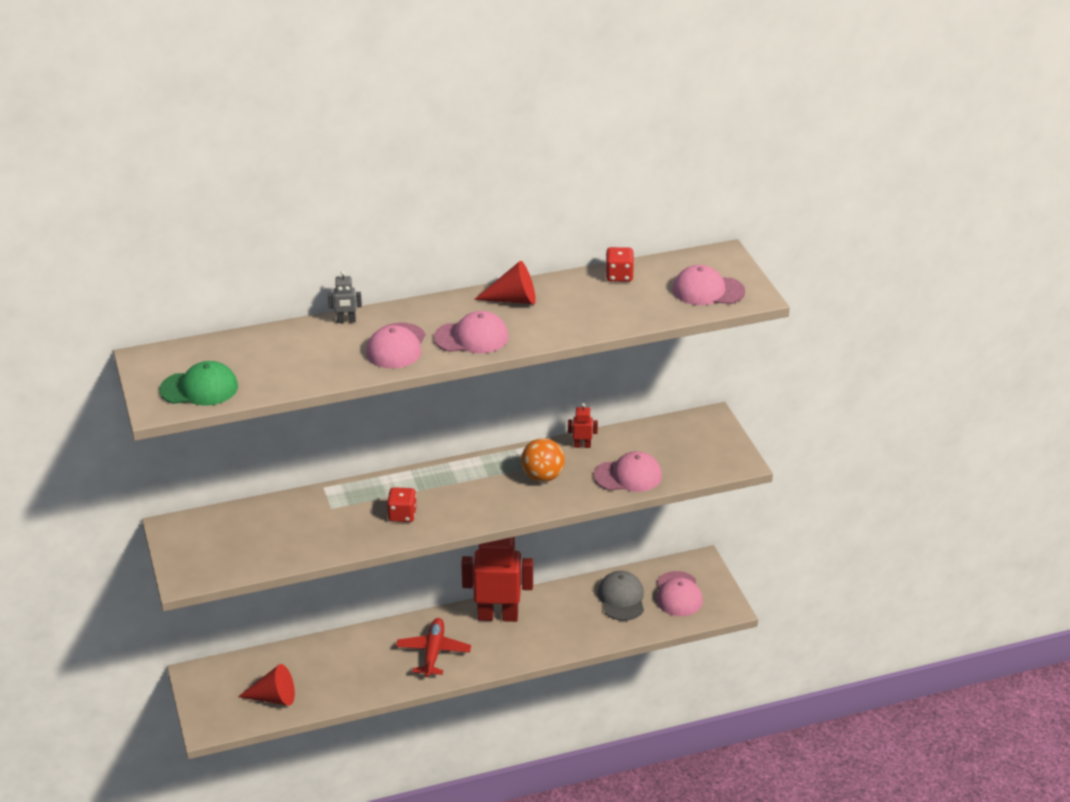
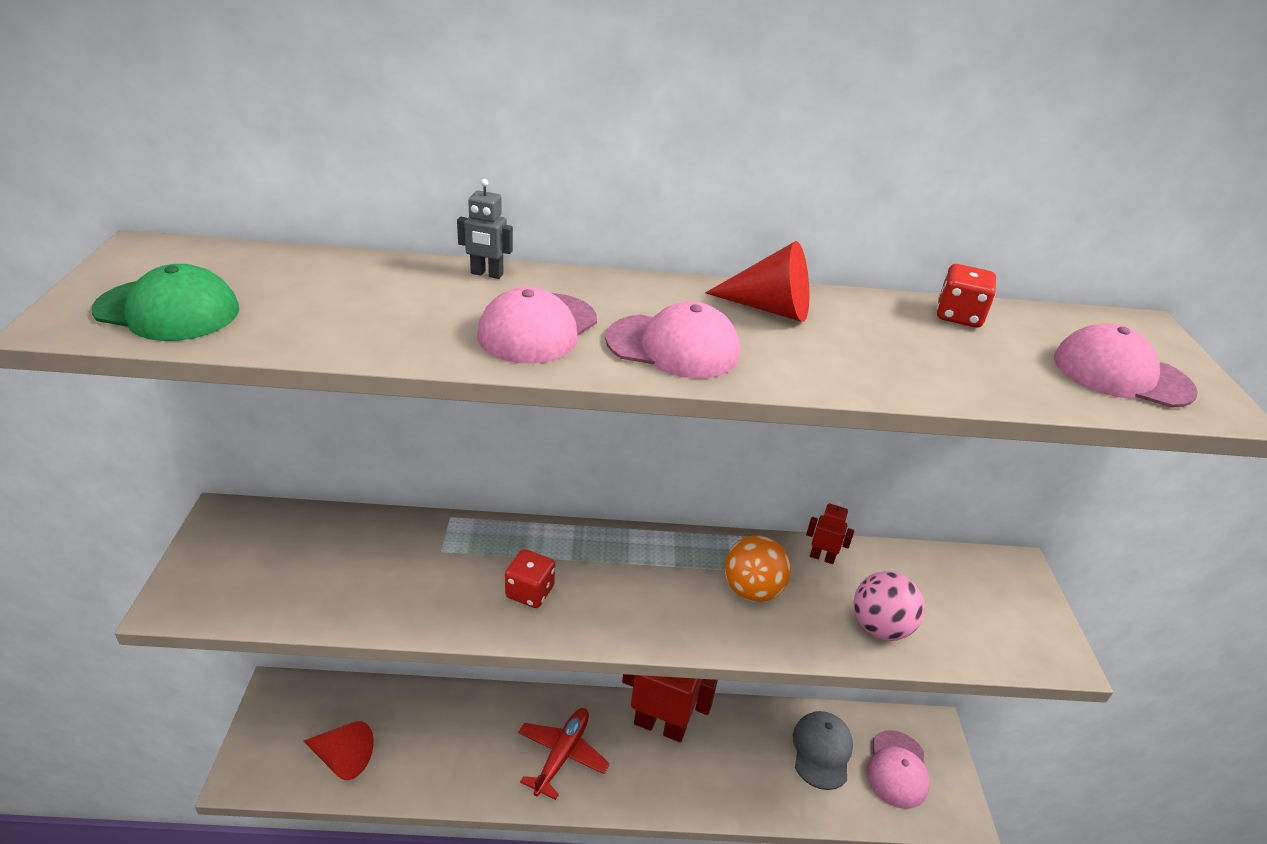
camera: 15 degrees right, 0 degrees up
pink cap [594,451,662,492] -> pink ball [854,571,925,641]

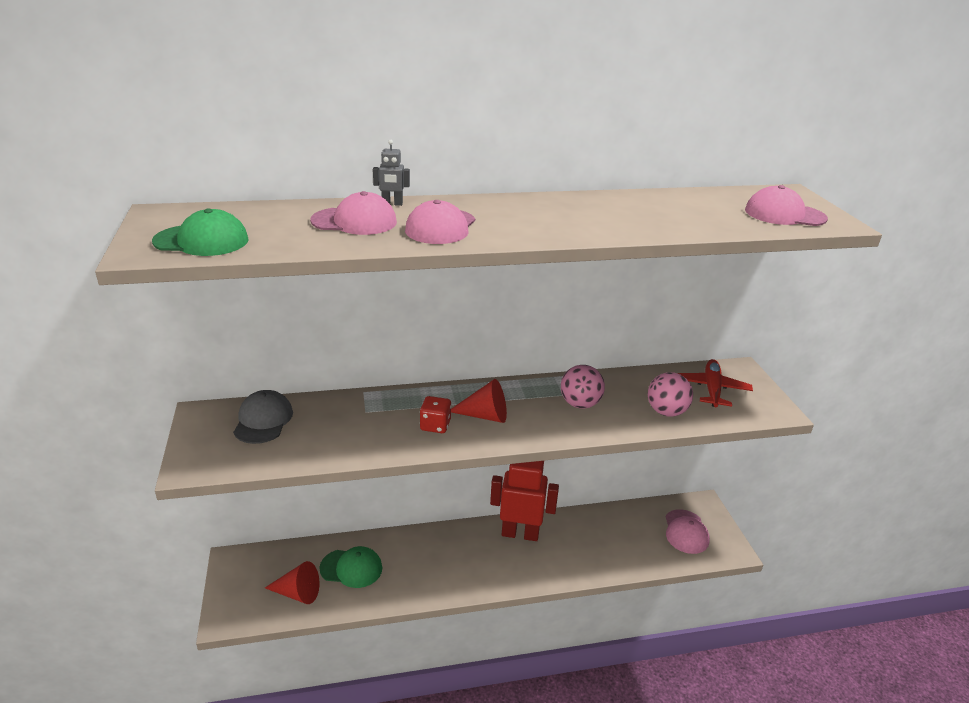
camera: 10 degrees left, 5 degrees down
red plane [518,708,610,800] -> red plane moved to [677,359,753,407]
pink cap [605,302,740,379] -> pink cap moved to [310,191,397,235]
red cone [705,241,809,322] -> red cone moved to [451,379,507,423]
orange ball [725,535,791,602] -> pink ball [561,365,605,408]
grey cap [793,711,853,790] -> grey cap moved to [233,390,293,444]
red robot [806,500,854,564] -> none
red dice [937,264,996,328] -> none
none -> green cap [319,546,383,588]

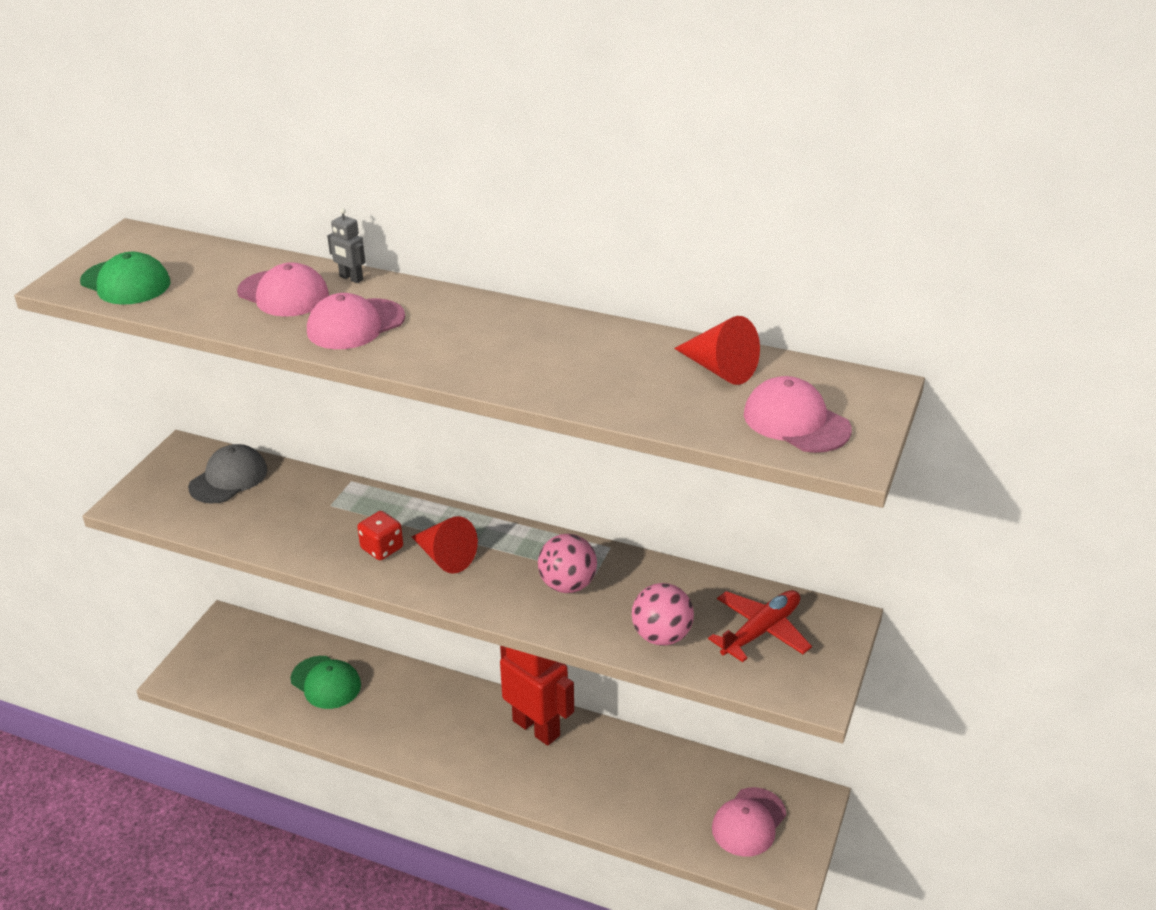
camera: 35 degrees right, 5 degrees up
red cone [265,561,319,604] -> red cone moved to [674,316,760,385]

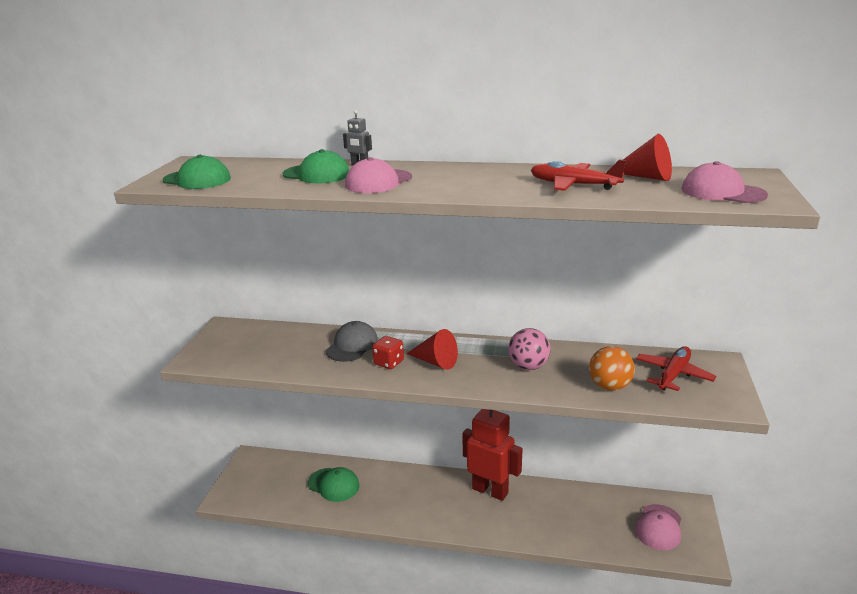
camera: 10 degrees left, 10 degrees down
grey cap [188,444,267,504] -> grey cap moved to [326,321,378,362]
pink cap [237,262,329,317] -> green cap [282,149,349,184]
pink ball [632,583,694,646] -> orange ball [589,346,635,391]
none -> red plane [531,159,626,191]

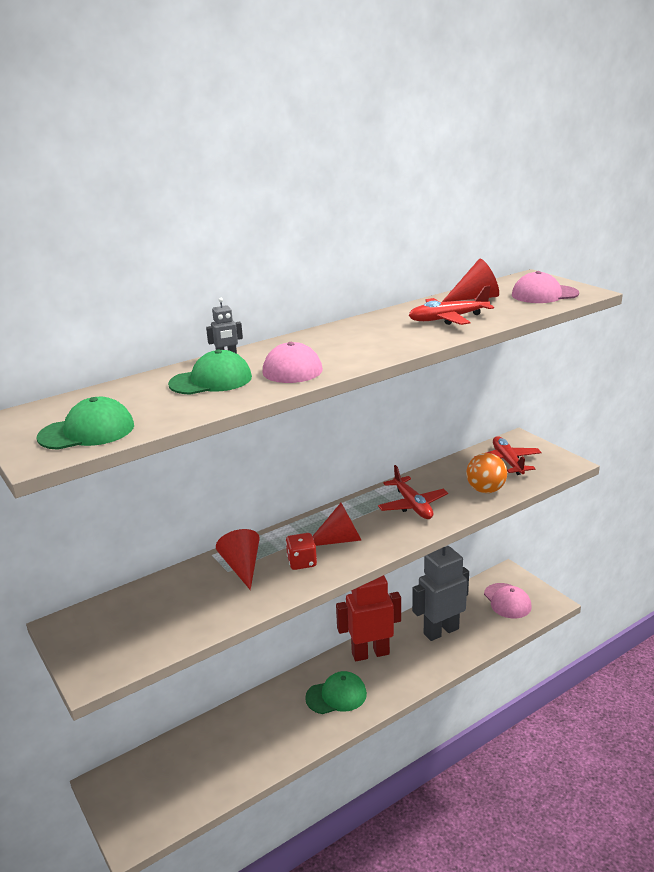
camera: 45 degrees left, 0 degrees up
green cap [308,467,359,502] -> green cap moved to [305,671,367,714]
grey cap [326,321,378,362] -> red cone [216,529,259,590]
pink ball [508,328,551,370] -> red plane [378,465,448,519]
none -> grey robot [412,546,469,641]

